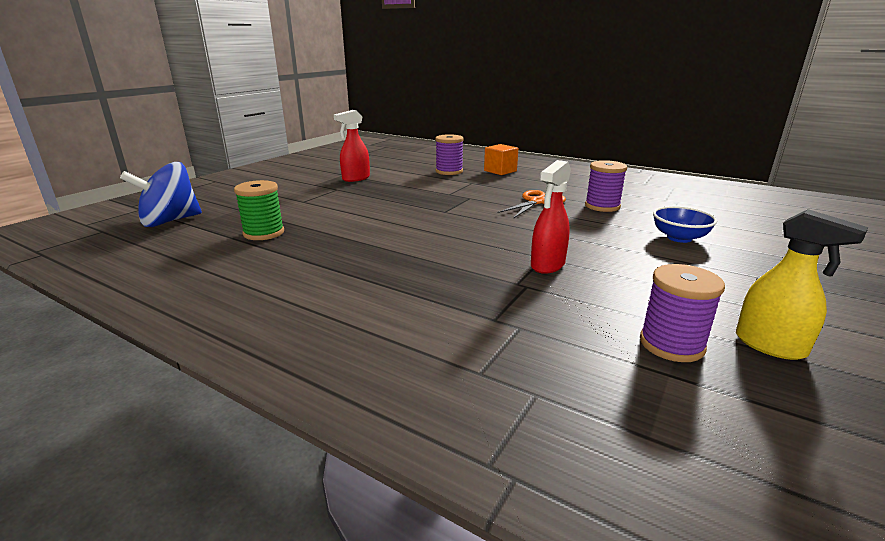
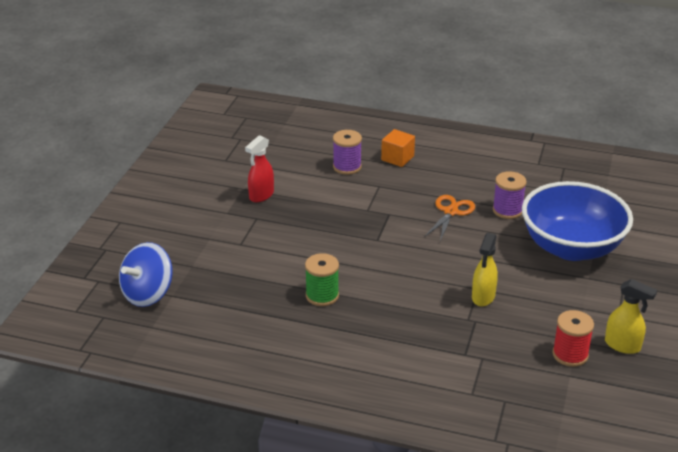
camera: 15 degrees left, 10 degrees up
green spool [234,180,284,240] -> green spool moved to [305,253,339,306]
red spray bottle [531,160,571,274] -> yellow spray bottle [472,233,498,306]
purple spool [640,264,725,362] -> red spool [552,310,594,367]
blue bowl [653,206,717,243] -> blue bowl [522,181,633,261], size x2.37

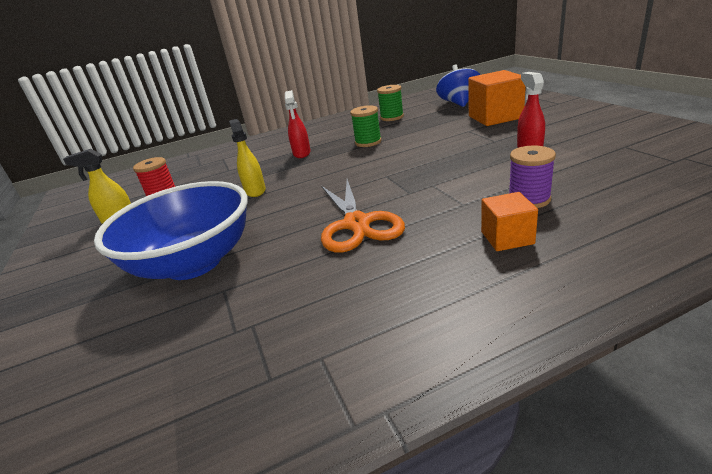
camera: 145 degrees right, 5 degrees down
orange scissors [425,195,475,241] -> orange scissors [321,179,405,253], size x1.55
purple spool [493,171,527,219] -> none
none -> red spray bottle [285,90,311,158]
none -> green spool [377,85,404,121]
none -> orange cube [468,70,526,126]

